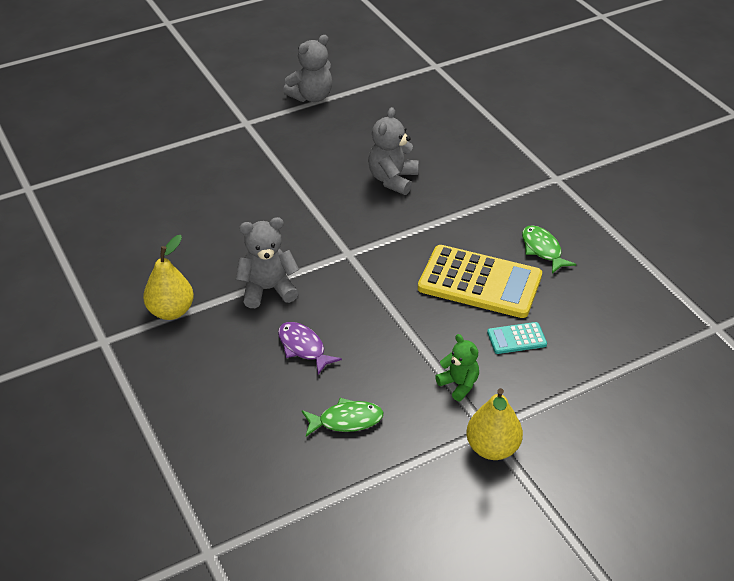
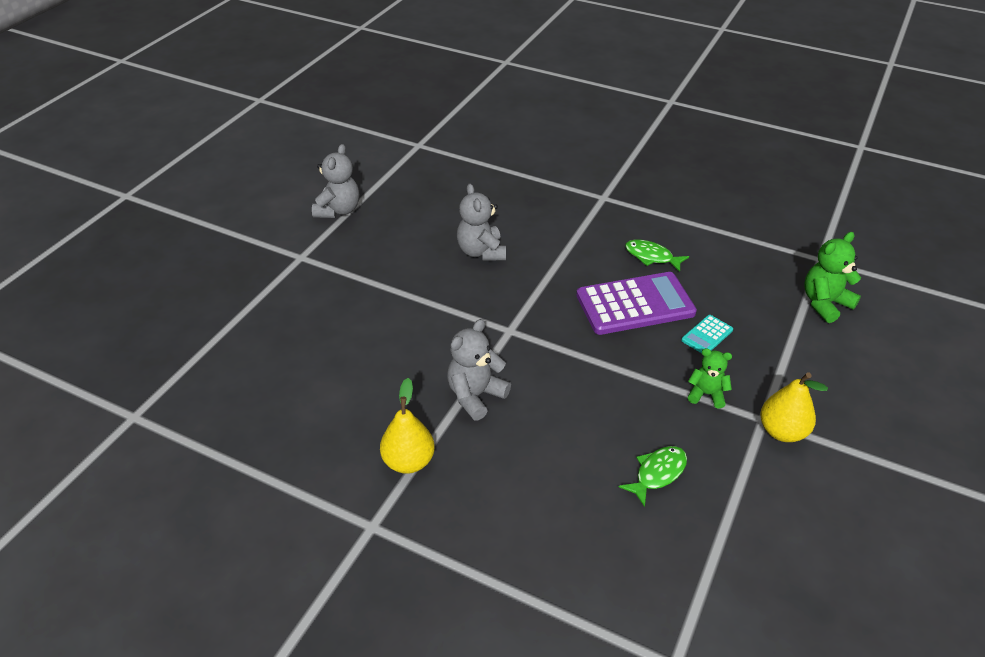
camera: 35 degrees left, 0 degrees up
purple fish [278,322,342,375] -> none
yellow calculator [418,245,542,318] -> purple calculator [576,272,697,335]
none -> green teddy bear [804,232,861,323]

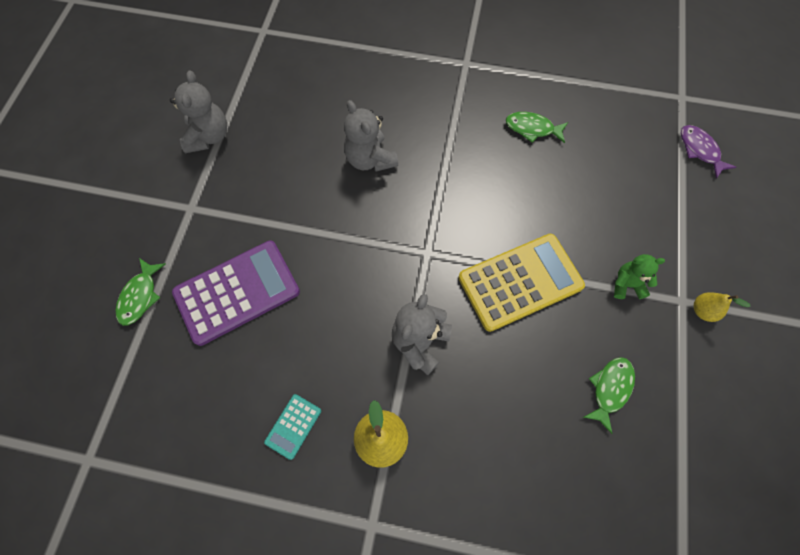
camera: 15 degrees left, 25 degrees up
purple calculator [576,272,697,335] -> purple calculator moved to [172,240,300,346]
turquoise calculator [681,315,733,353] -> turquoise calculator moved to [264,394,321,460]
yellow pear [760,372,828,442] -> yellow pear [694,292,751,322], size x0.61
green teddy bear [804,232,861,323] -> purple fish [681,125,736,178]
none -> green fish [115,258,165,326]
none -> yellow calculator [459,234,585,332]

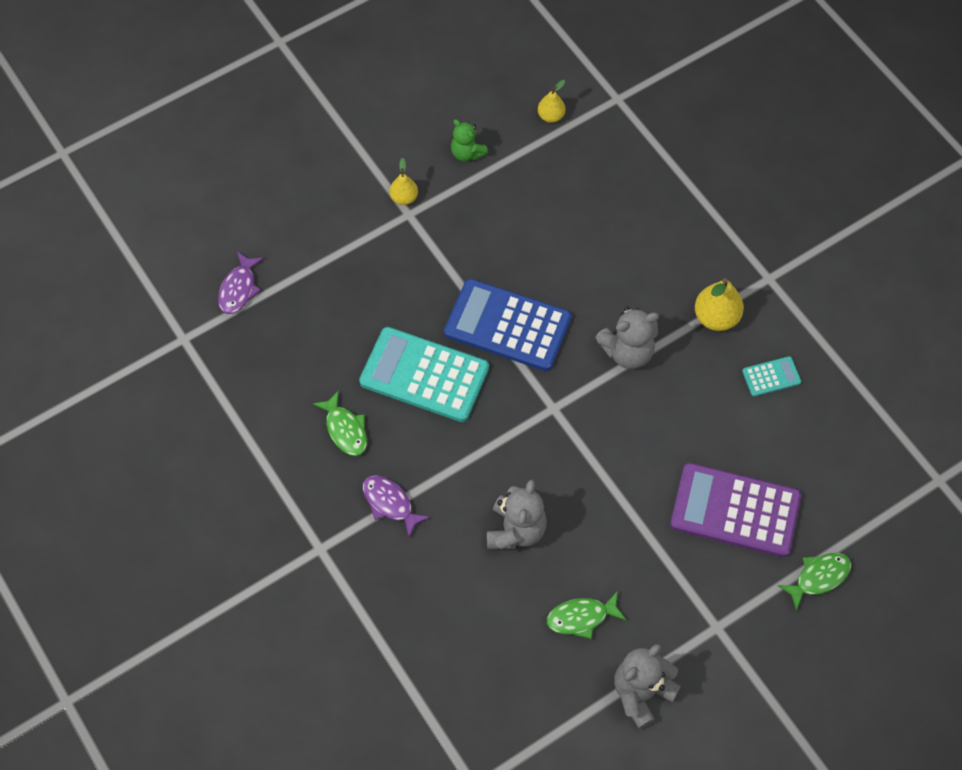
camera: 135 degrees left, 5 degrees down
yellow calculator [459,234,585,332] -> blue calculator [444,279,572,371]
green fish [583,357,635,434] -> green fish moved to [547,591,626,639]
green teddy bear [614,254,665,299] -> green teddy bear moved to [451,119,489,161]
none -> turquoise calculator [359,327,489,422]
none -> purple fish [362,475,430,537]
none -> yellow pear [538,80,565,123]

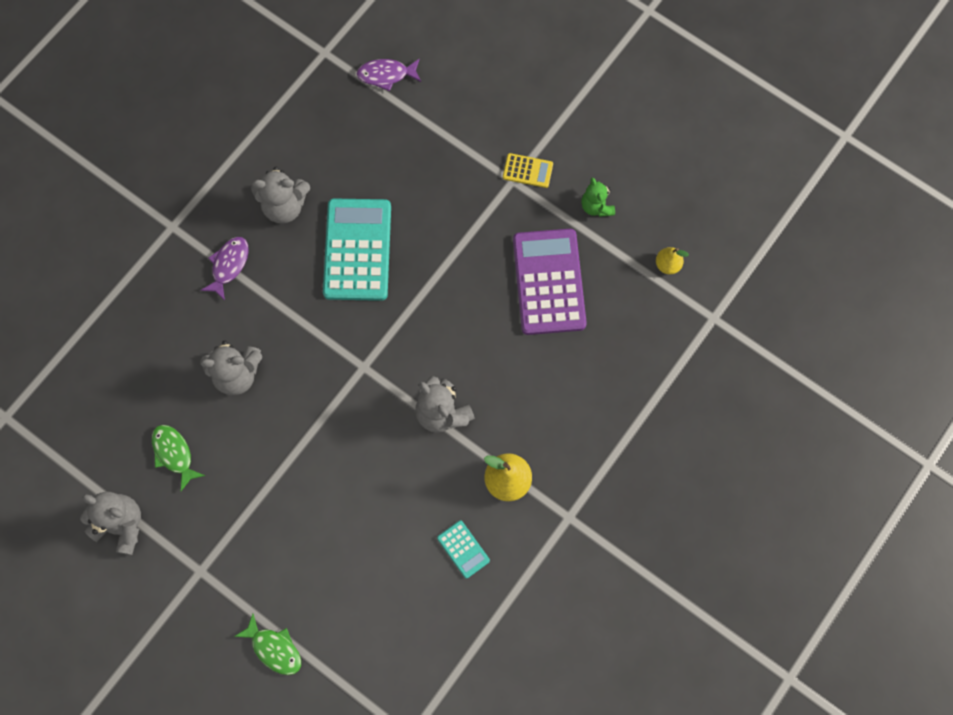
camera: 70 degrees right, 10 degrees up
green fish [313,390,367,456] -> grey teddy bear [251,167,310,223]
yellow pear [390,158,418,205] -> yellow calculator [503,153,553,188]
blue calculator [444,279,572,371] -> none
green teddy bear [451,119,489,161] -> green teddy bear turned 45 degrees counterclockwise [581,177,615,217]
purple calculator [670,463,801,557] -> purple calculator moved to [513,229,587,335]

